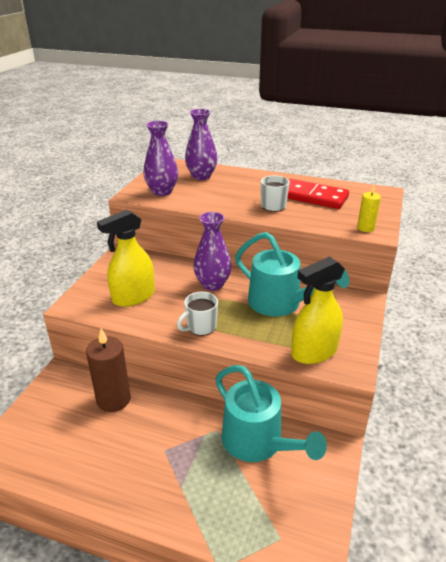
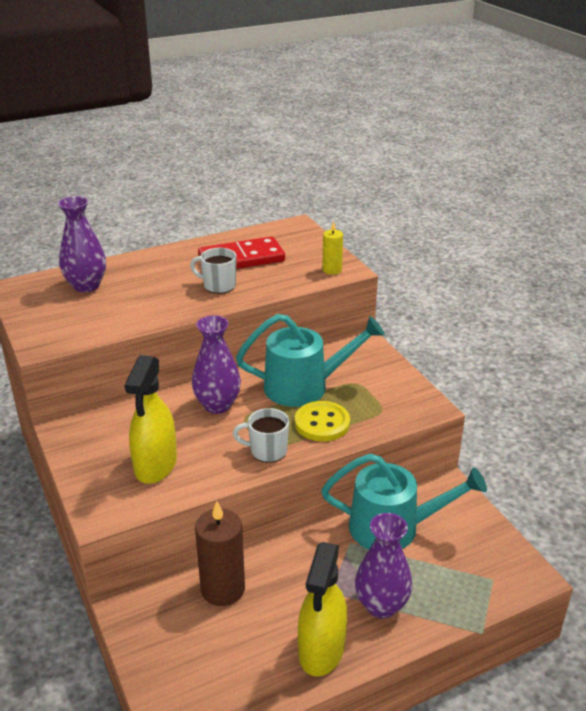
camera: 45 degrees left, 0 degrees up
purple vase [143,121,178,196] -> purple vase moved to [355,513,412,619]
white mug [177,292,218,336] -> white mug turned 90 degrees clockwise [233,408,289,463]
yellow spray bottle [291,256,345,364] -> yellow spray bottle moved to [298,542,347,677]
none -> yellow button [295,401,350,441]

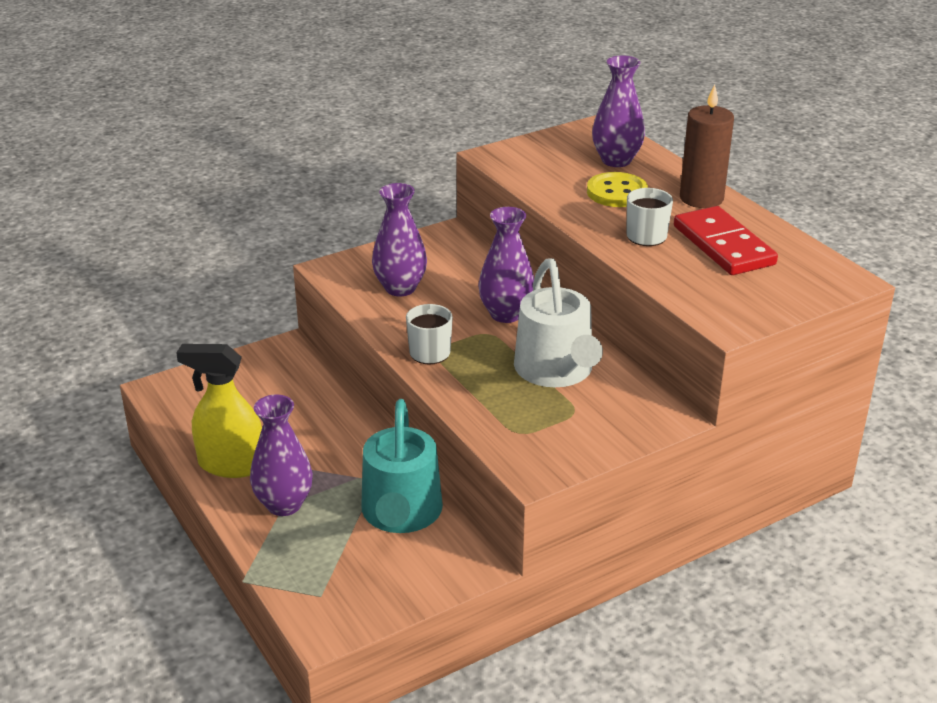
camera: 85 degrees right, 0 degrees up
yellow spray bottle [125,355,177,484] -> purple vase [372,183,427,296]
brown candle [195,501,245,606] -> brown candle moved to [680,84,734,208]
turquoise watering can [236,314,385,407] -> white watering can [514,258,603,387]
yellow button [295,401,350,441] -> yellow button moved to [587,172,648,207]
yellow candle [322,221,343,275] -> none

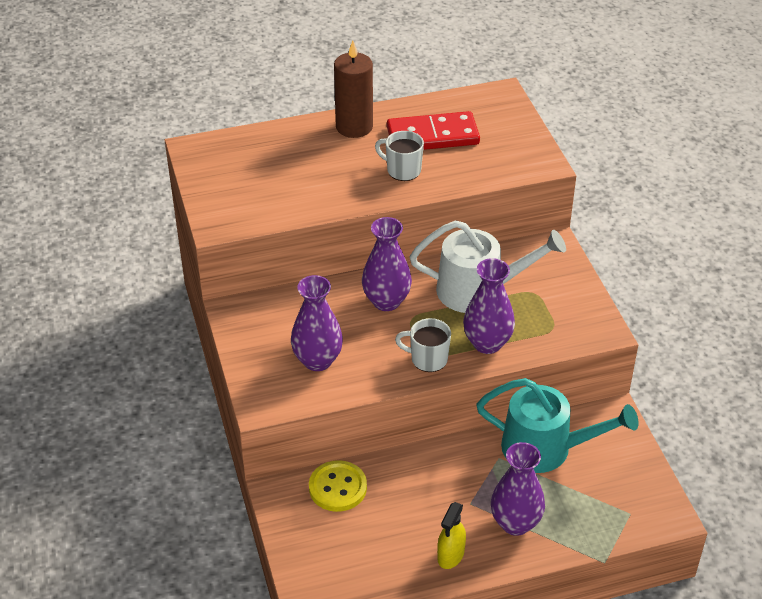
camera: 75 degrees left, 10 degrees up
yellow spray bottle [176,344,262,478] -> yellow spray bottle [437,502,466,569], size x0.60
yellow button [587,172,648,207] -> yellow button moved to [309,460,367,512]
purple vase [592,55,645,167] -> purple vase moved to [463,258,515,354]

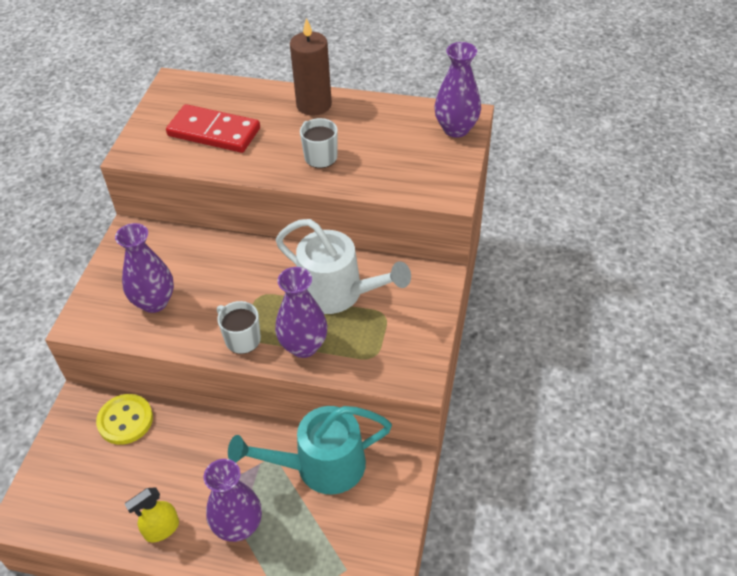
camera: 30 degrees right, 5 degrees up
purple vase [362,217,412,311] -> purple vase moved to [434,42,481,138]
red domino [387,111,480,150] -> red domino moved to [166,104,260,153]
turquoise watering can [476,378,639,473] -> turquoise watering can turned 120 degrees clockwise [228,406,392,495]

